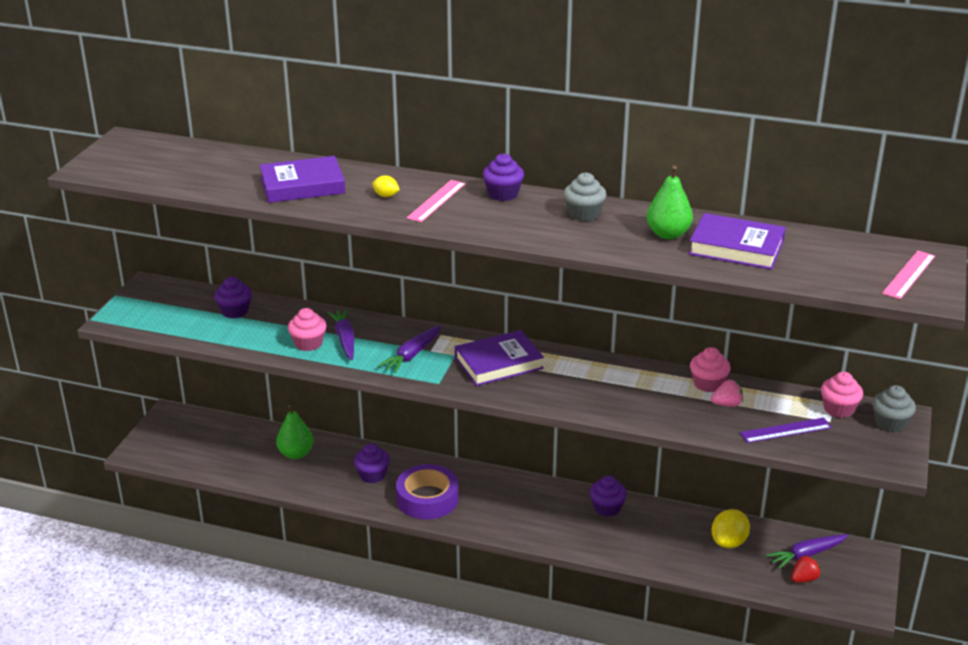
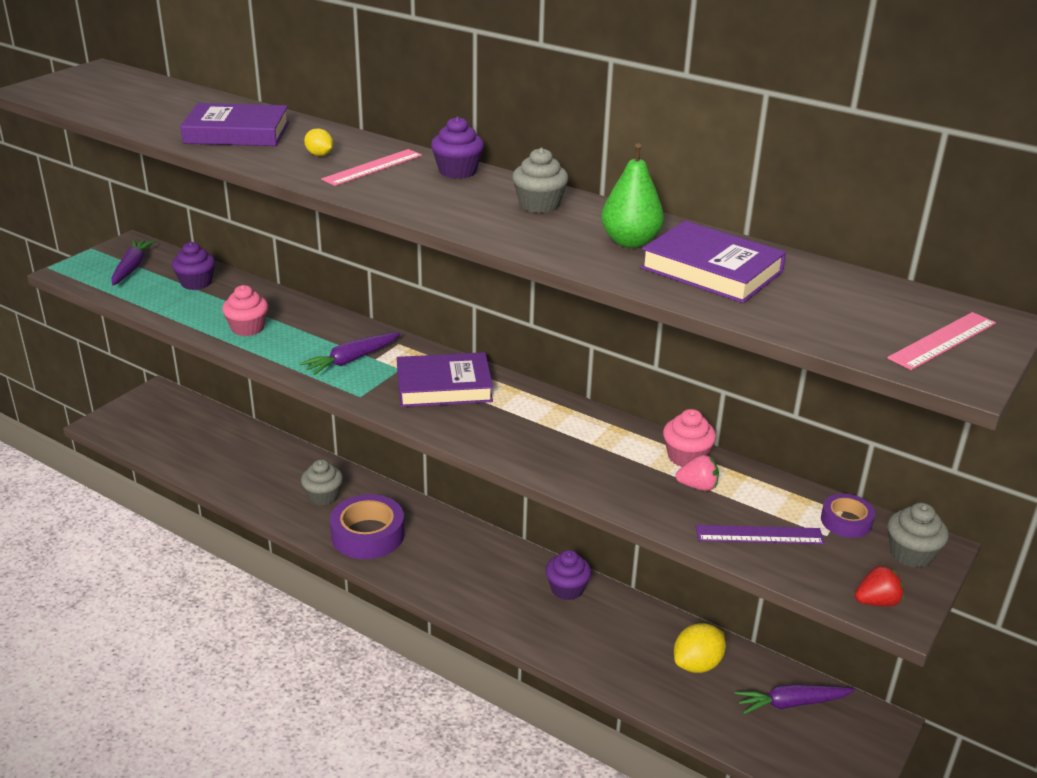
camera: 15 degrees right, 0 degrees up
green pear [276,405,313,459] -> none
purple carrot [327,309,354,360] -> purple carrot moved to [111,240,155,286]
purple cupcake [354,443,390,483] -> grey cupcake [301,459,343,505]
red strawberry [791,555,821,583] -> red strawberry moved to [855,565,904,606]
pink cupcake [821,372,863,418] -> purple tape [821,494,875,538]

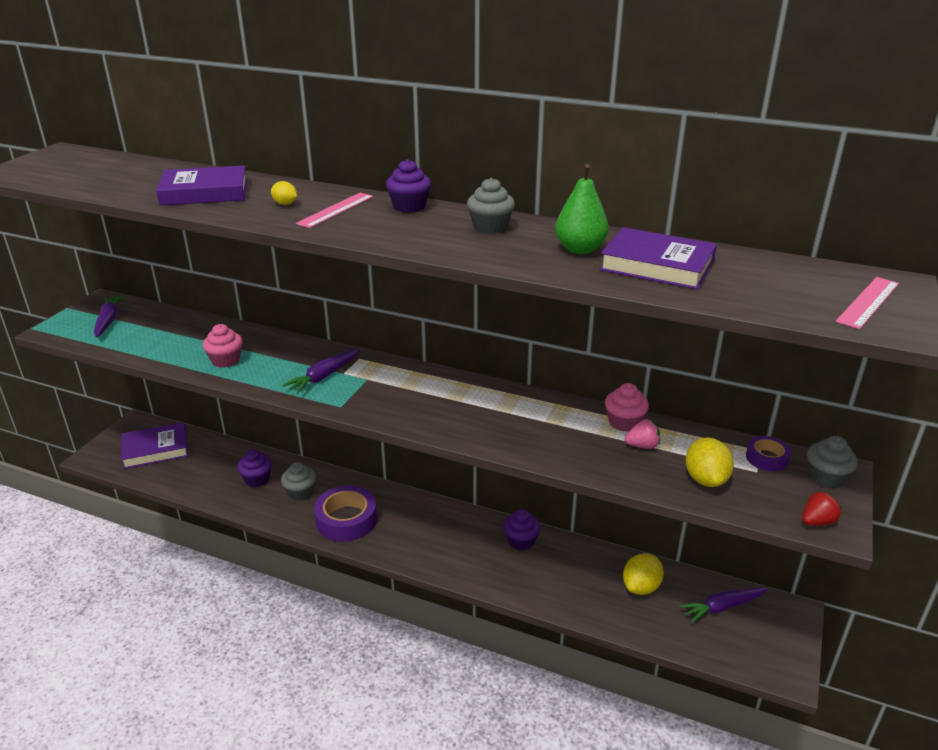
camera: 10 degrees left, 0 degrees up
purple cupcake [172,242,215,290] -> purple cupcake moved to [237,449,272,487]
purple book [397,352,493,407] -> purple book moved to [121,422,188,469]
purple ruler [695,525,825,544] -> yellow lemon [686,438,734,487]

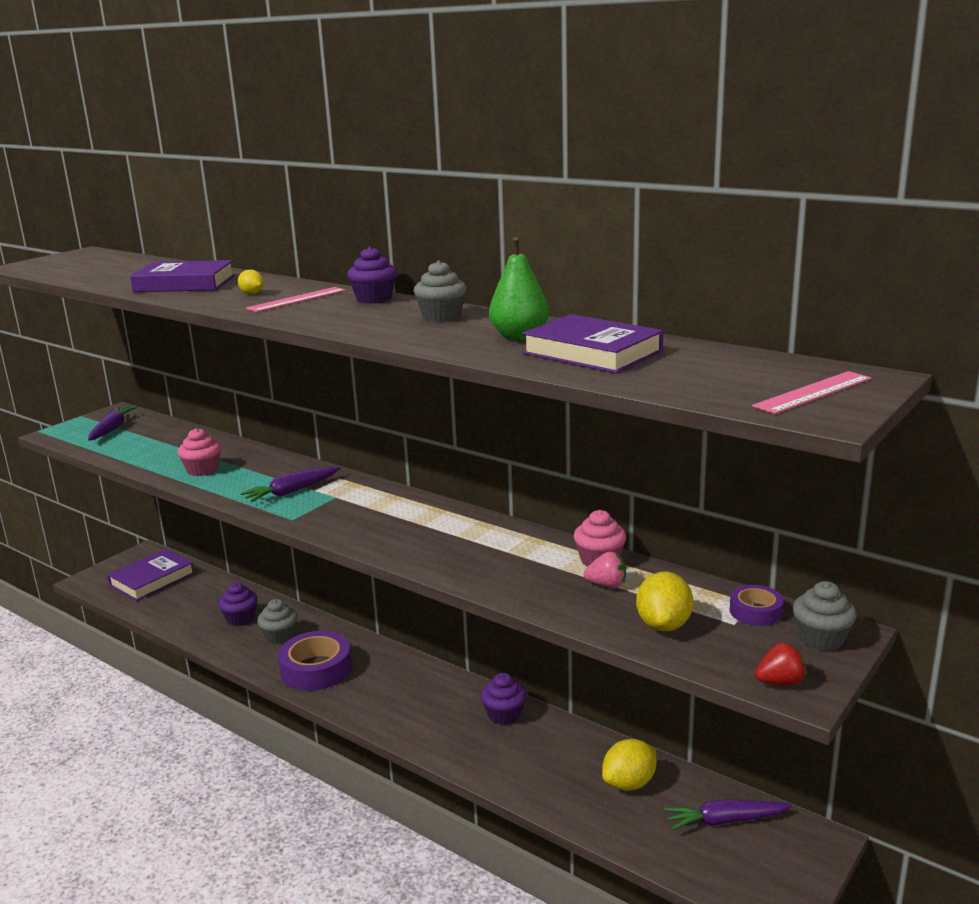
camera: 15 degrees right, 10 degrees down
purple book [121,422,188,469] -> purple book turned 45 degrees counterclockwise [107,549,195,601]

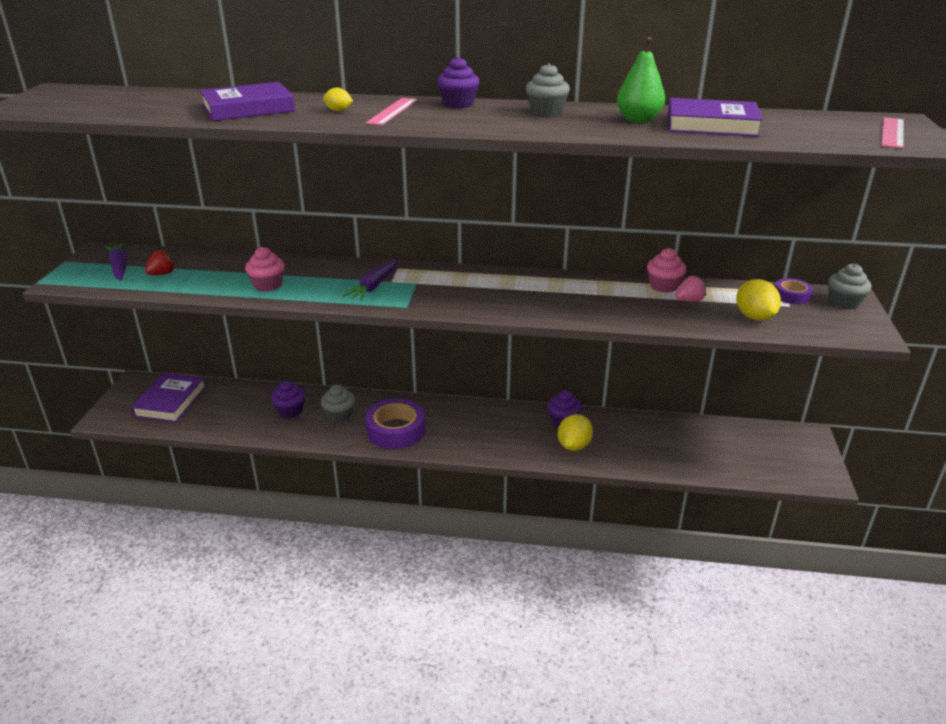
camera: 30 degrees left, 10 degrees up
yellow lemon [602,739,657,791] -> yellow lemon moved to [558,414,593,451]
purple carrot [664,799,792,830] -> none
red strawberry [755,642,807,685] -> red strawberry moved to [145,250,175,275]

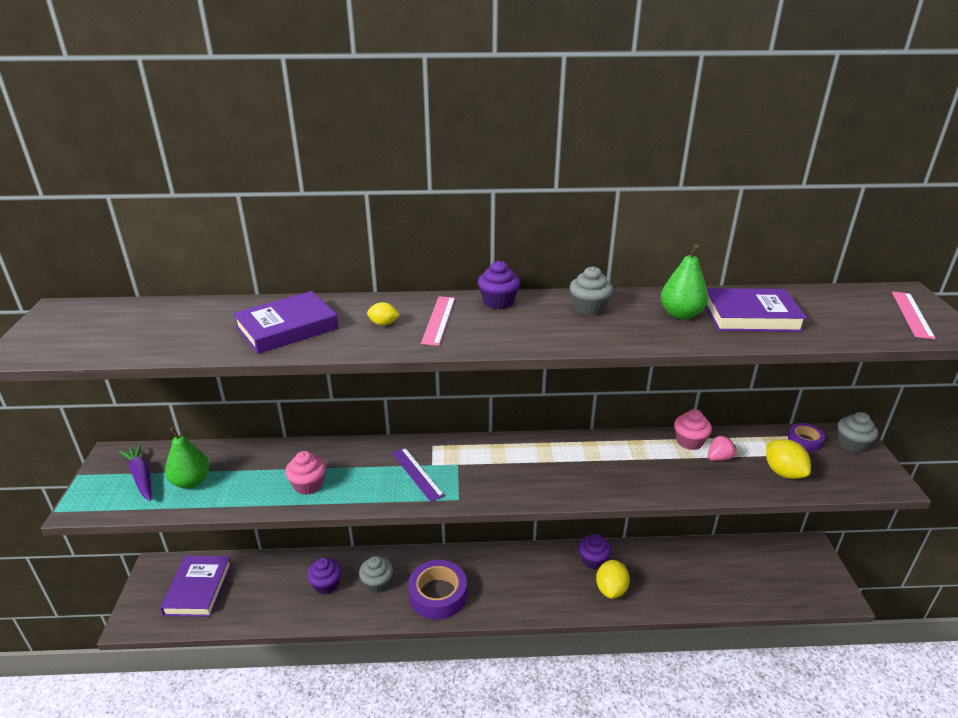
camera: 10 degrees left, 0 degrees up
red strawberry [145,250,175,275] -> green pear [165,427,210,489]
purple carrot [343,259,398,301] -> purple ruler [392,448,445,502]

